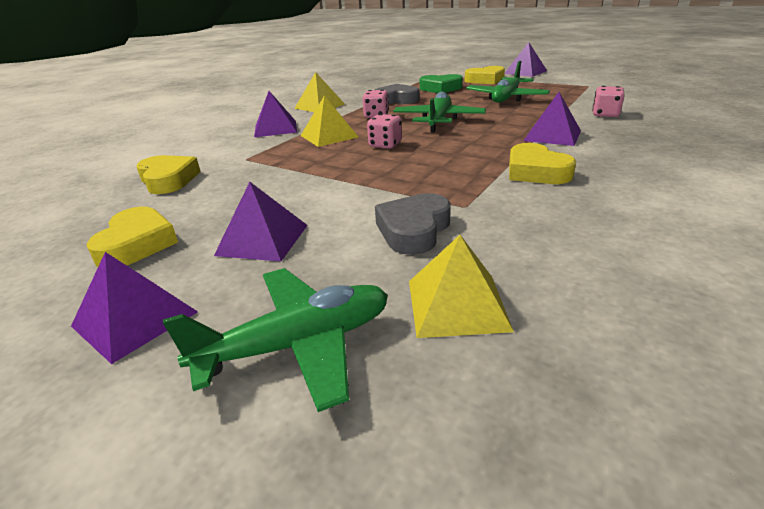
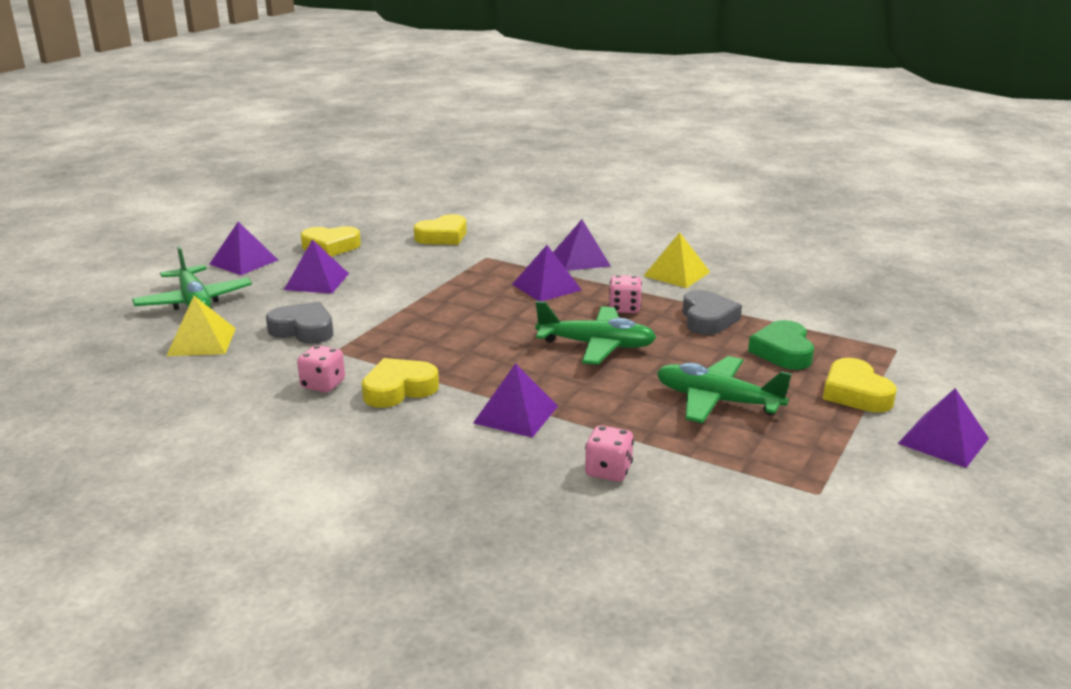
camera: 85 degrees right, 5 degrees down
yellow pyramid [300,96,358,147] -> purple pyramid [512,245,582,301]
pink dice [367,114,402,149] -> pink dice moved to [297,345,345,392]

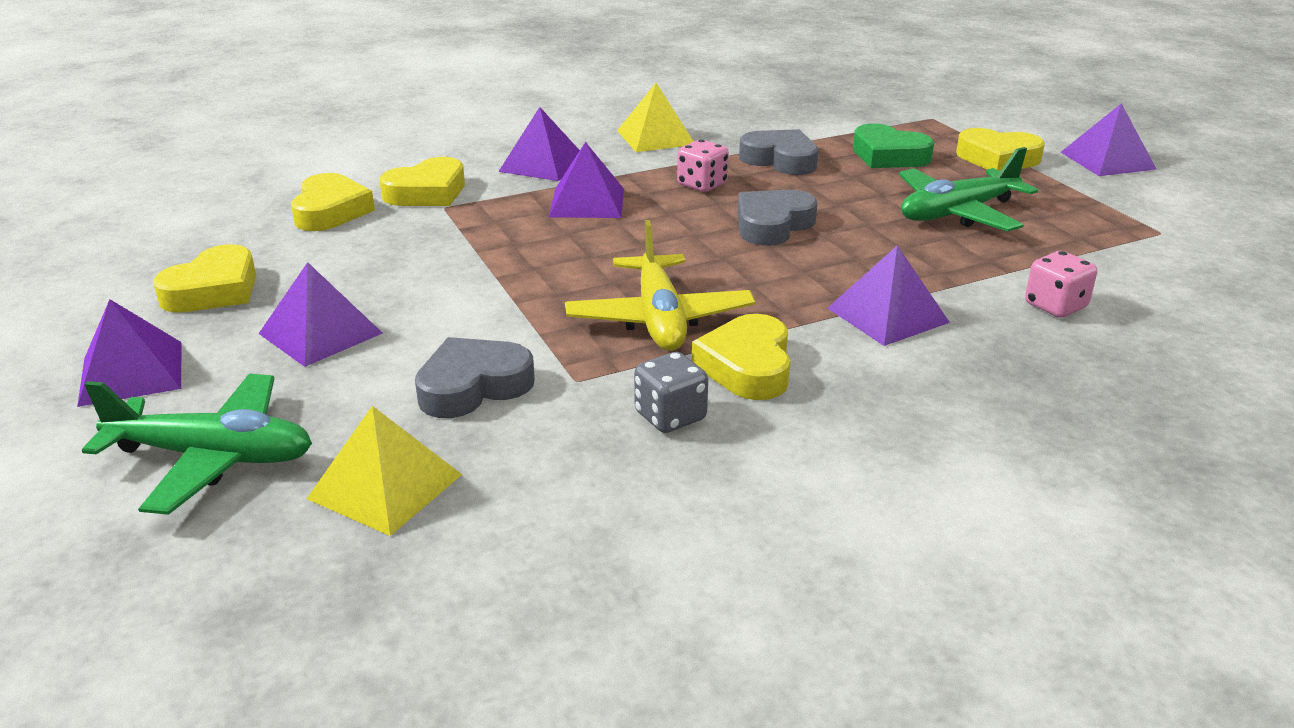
camera: 55 degrees left, 5 degrees up
pink dice [297,345,345,392] -> grey dice [634,352,708,433]
green plane [535,301,657,365] -> grey heart [738,190,817,246]
none -> yellow heart [380,157,465,206]
none -> yellow plane [565,220,755,351]

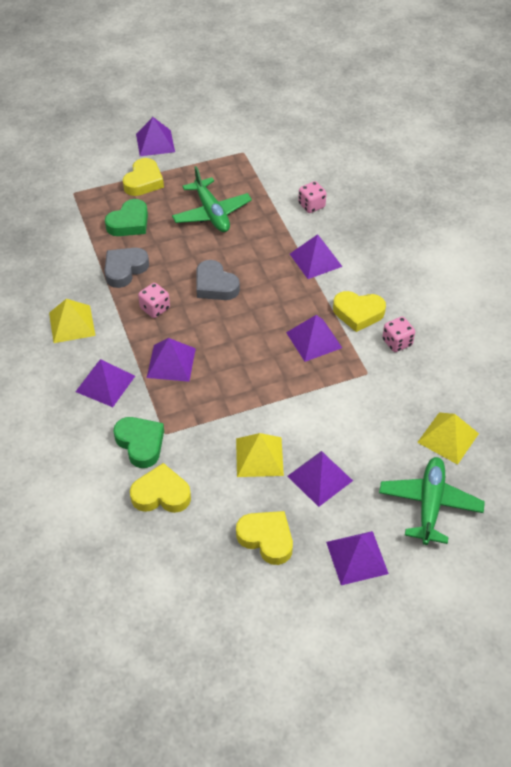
camera: 85 degrees left, 20 degrees up
yellow heart [380,157,465,206] -> green heart [113,417,164,468]
grey heart [415,337,535,418] -> none
yellow plane [565,220,755,351] -> purple pyramid [286,315,342,362]
grey dice [634,352,708,433] -> pink dice [382,317,415,352]
none -> yellow pyramid [236,433,284,477]

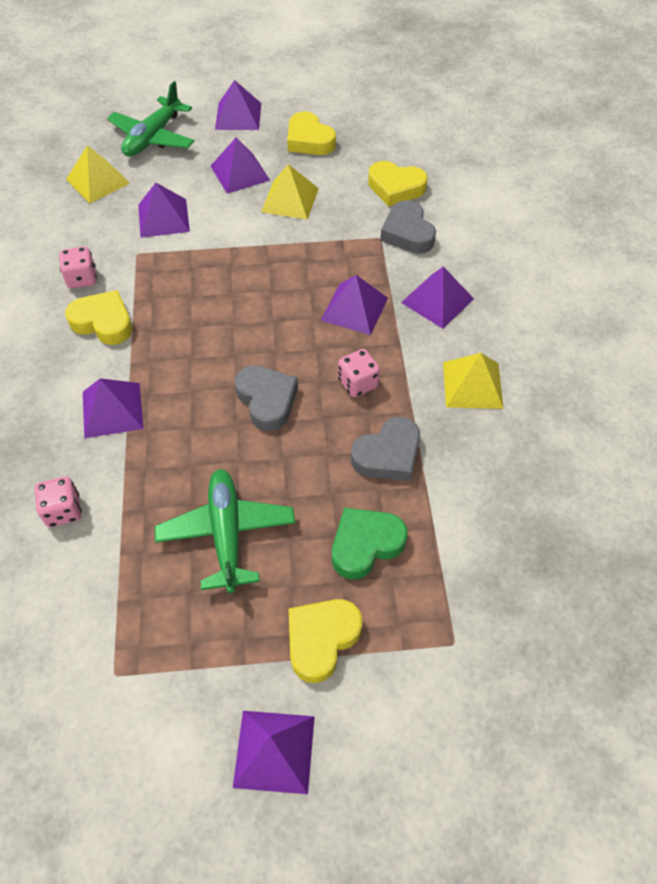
camera: 165 degrees left, 5 degrees up
green heart [113,417,164,468] -> grey heart [380,200,436,254]
purple pyramid [286,315,342,362] -> purple pyramid moved to [138,183,190,238]

